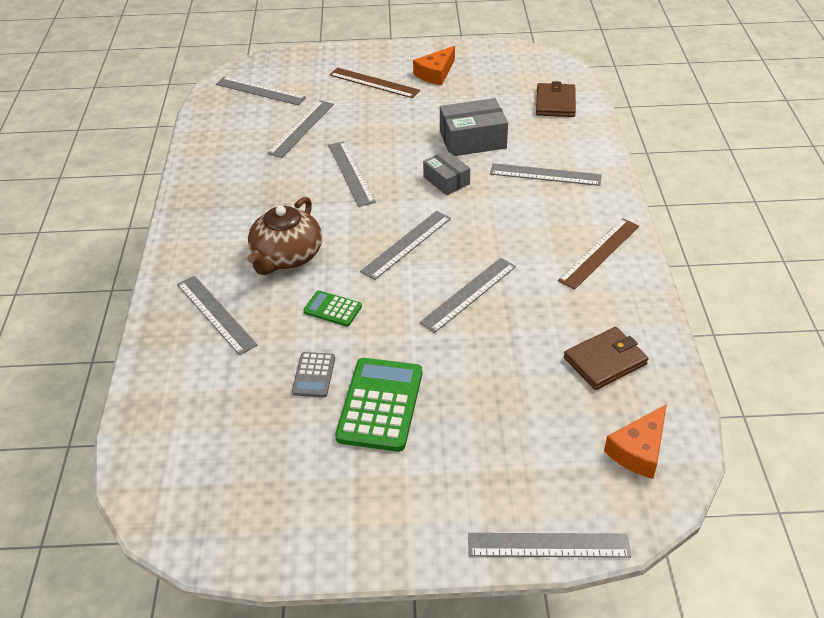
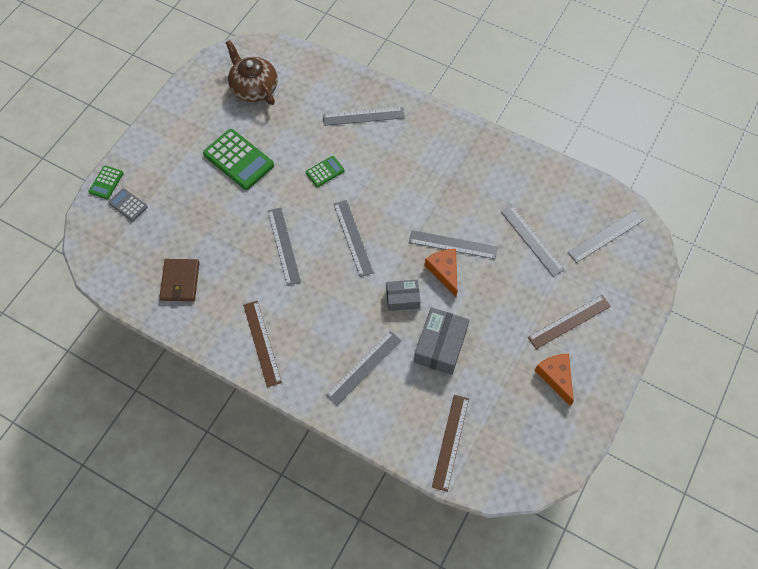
camera: 120 degrees right, 20 degrees up
brown teapot [247,197,322,275] -> brown teapot moved to [226,40,278,105]
grey calculator [292,352,335,397] -> grey calculator moved to [108,188,148,221]
grey ruler [468,533,631,558] -> green calculator [89,165,123,199]
brown wallet [536,81,576,117] -> brown ruler [432,395,469,492]
orange cheese [604,404,667,479] -> orange cheese moved to [424,249,457,297]

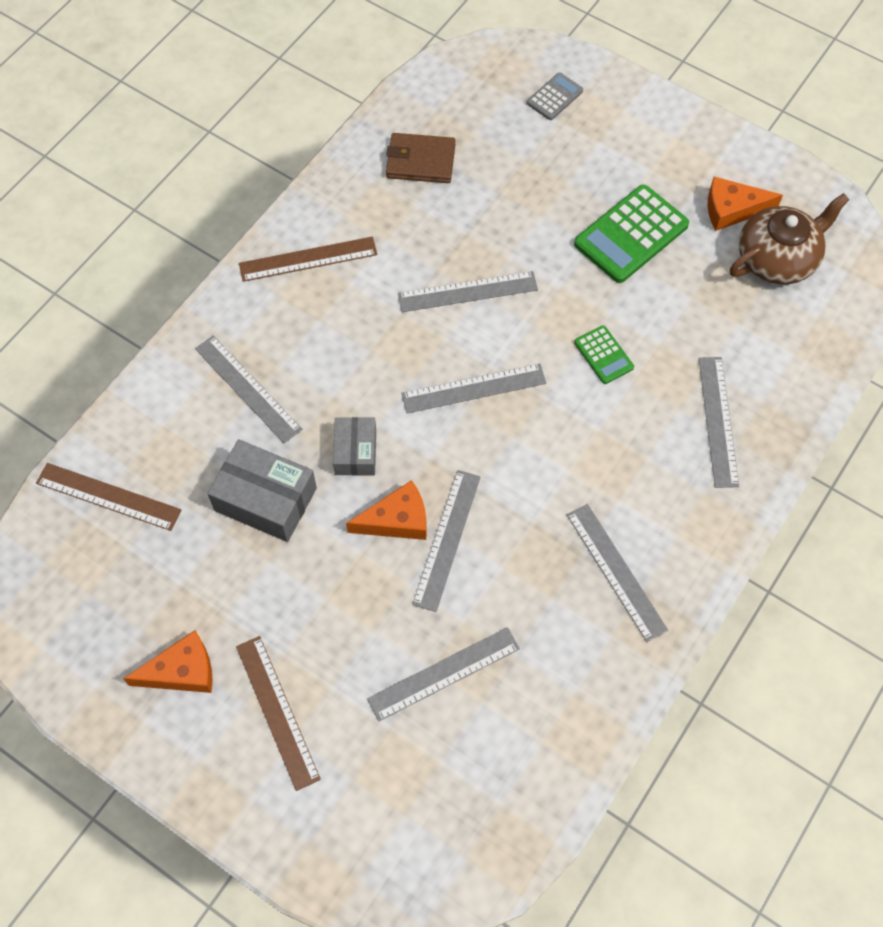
camera: 95 degrees right, 0 degrees up
green calculator [89,165,123,199] -> none
grey ruler [567,210,644,263] -> grey ruler moved to [567,504,668,642]
none -> orange cheese [708,177,783,231]

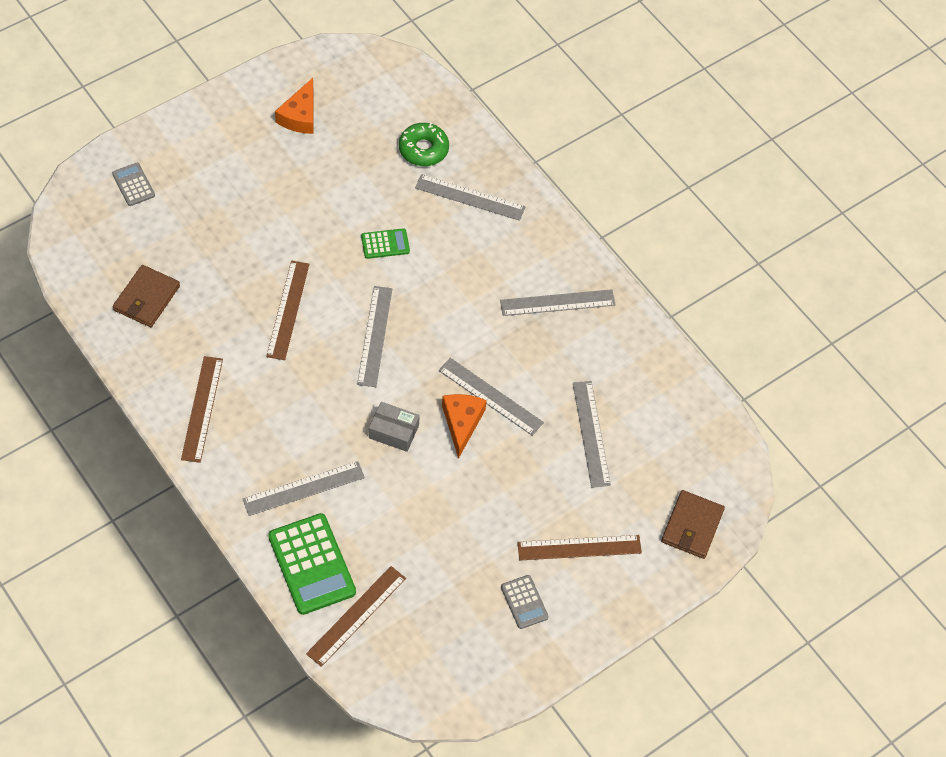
camera: 75 degrees left, 5 degrees down
orange cheese [123,630,213,693] -> grey calculator [501,575,549,629]
grey box [207,439,317,542] -> none
grey ruler [398,271,538,312] -> brown ruler [266,261,309,360]
green calculator [574,185,689,283] -> green calculator moved to [268,513,356,615]
brown teapot [730,193,849,284] -> none
none -> green donut [399,123,449,166]
none -> brown wallet [661,490,725,559]

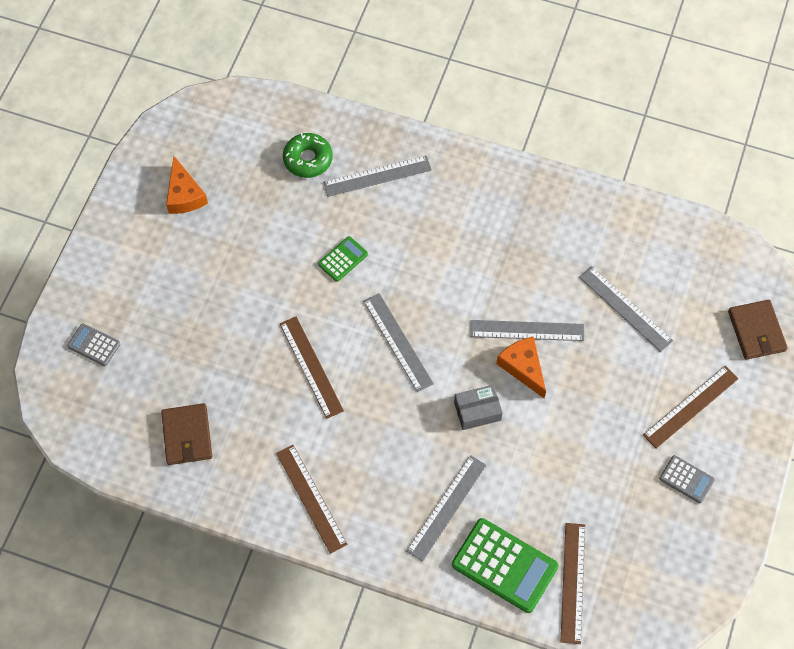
camera: 30 degrees left, 5 degrees up
grey ruler [500,289,616,316] -> none

